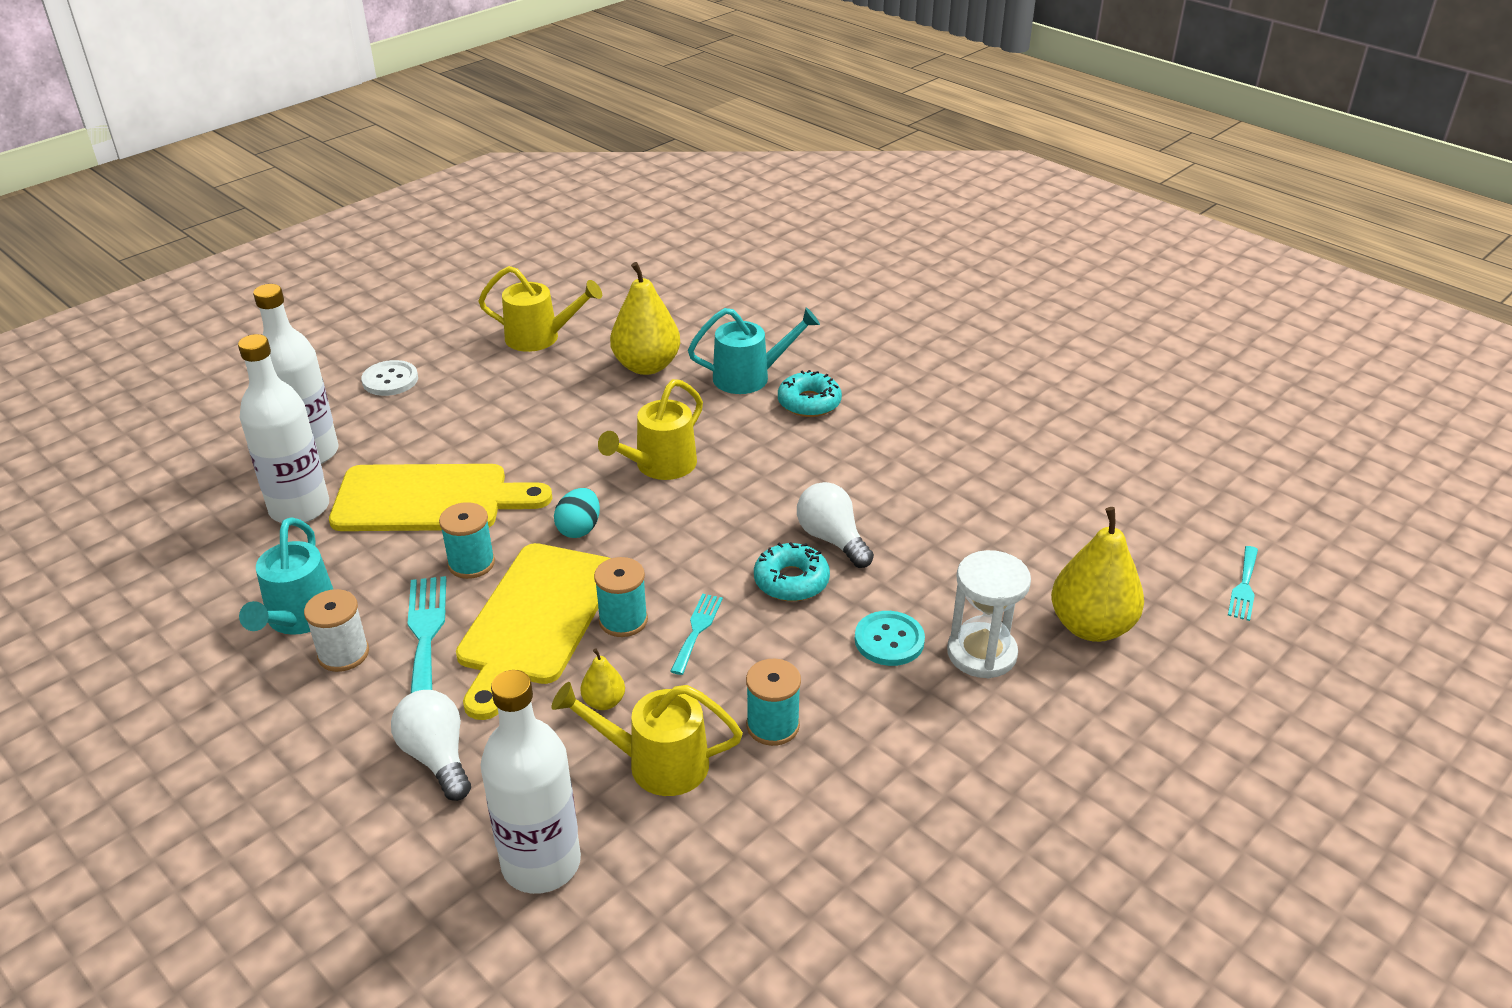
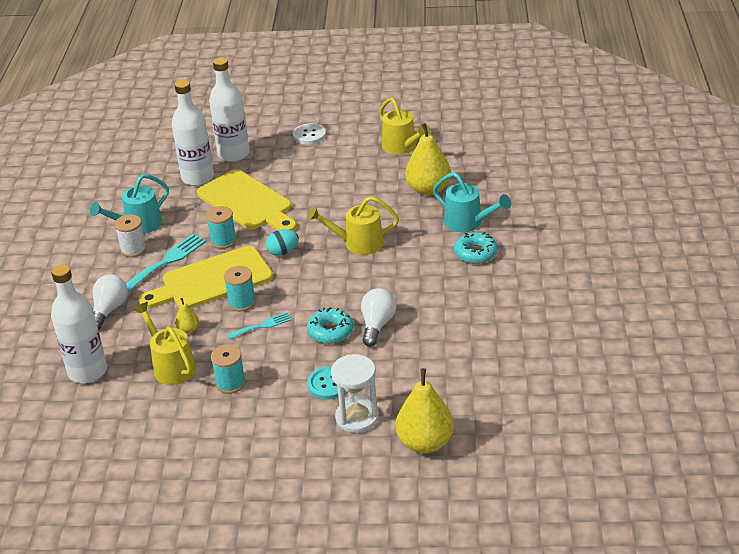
camera: 50 degrees right, 0 degrees up
turquoise fork [1228,546,1258,621] -> none

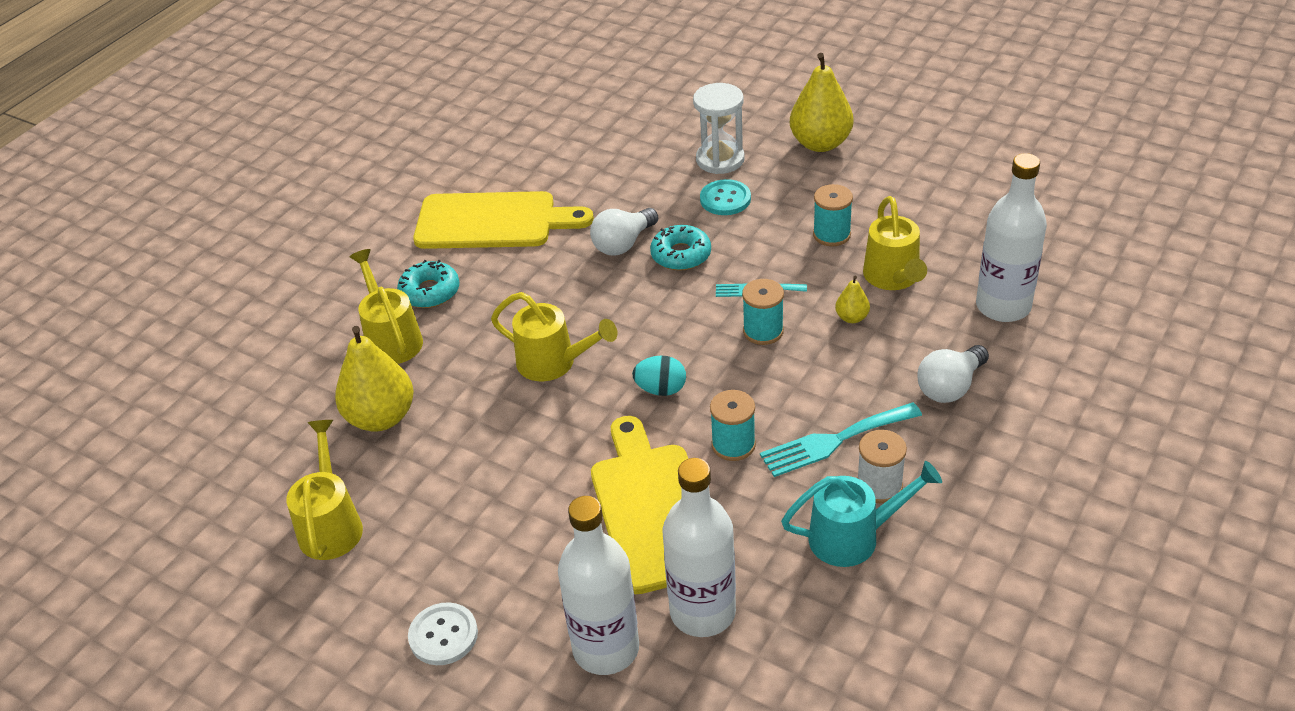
camera: 150 degrees left, 5 degrees up
yellow cutting board [138,246,273,309] -> yellow cutting board moved to [413,191,594,249]
yellow pear [395,368,454,453] -> yellow pear moved to [790,53,853,152]
turquoise watering can [433,172,511,232] -> yellow watering can [349,249,423,364]

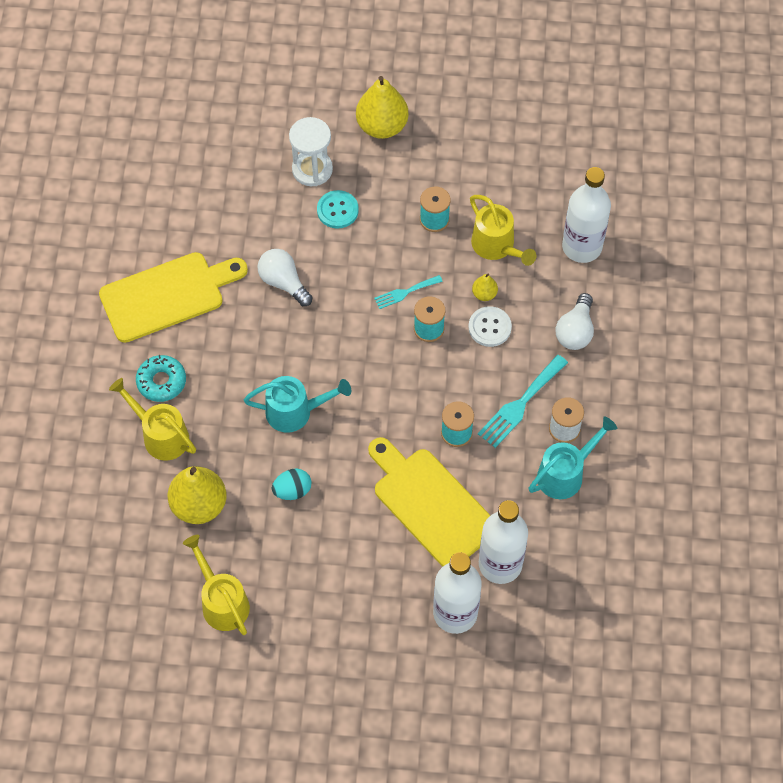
camera: 30 degrees left, 20 degrees up
white button [408,602,478,665] -> white button moved to [469,306,512,347]
yellow watering can [491,292,618,381] -> turquoise watering can [244,376,351,433]
white light bulb [590,208,658,256] -> white light bulb turned 120 degrees clockwise [257,249,313,306]
turquoise egg [632,356,686,396] -> turquoise egg moved to [272,468,312,500]
turquoise donut [650,225,711,271] -> none

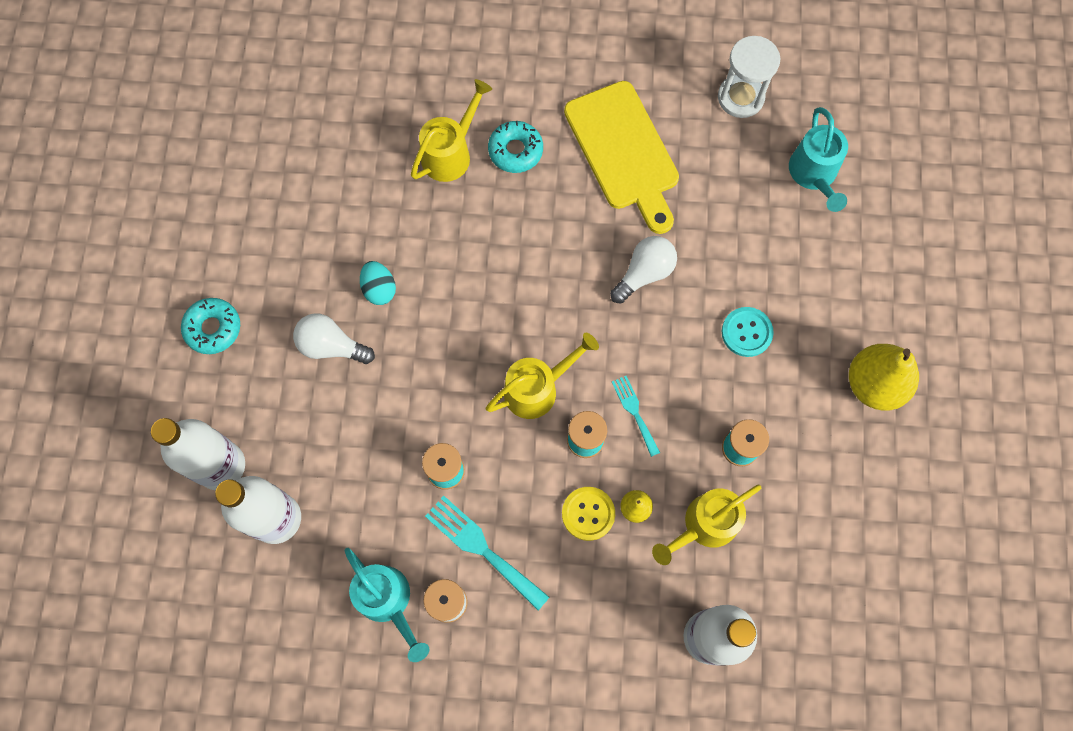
camera: 90 degrees right, 10 degrees up
yellow pear [168,466,227,524] -> none
yellow watering can [183,535,250,635] -> yellow watering can moved to [486,333,599,419]
turquoise watering can [244,376,351,433] -> turquoise watering can moved to [789,107,848,212]
white hourglass [289,117,333,186] -> white hourglass moved to [718,36,780,118]
yellow cutting board [368,437,491,567] -> none
white button [469,306,512,347] -> yellow button [562,487,615,541]
white light bulb [555,293,594,350] -> white light bulb moved to [293,313,375,364]
none -> turquoise donut [181,298,240,354]

